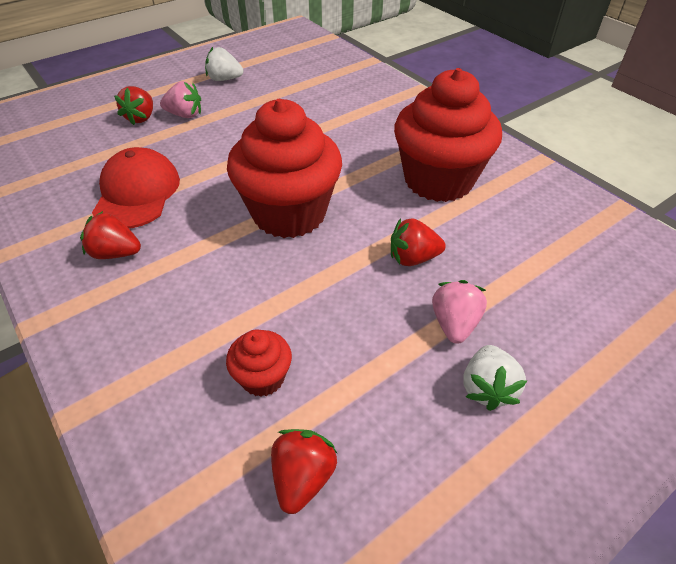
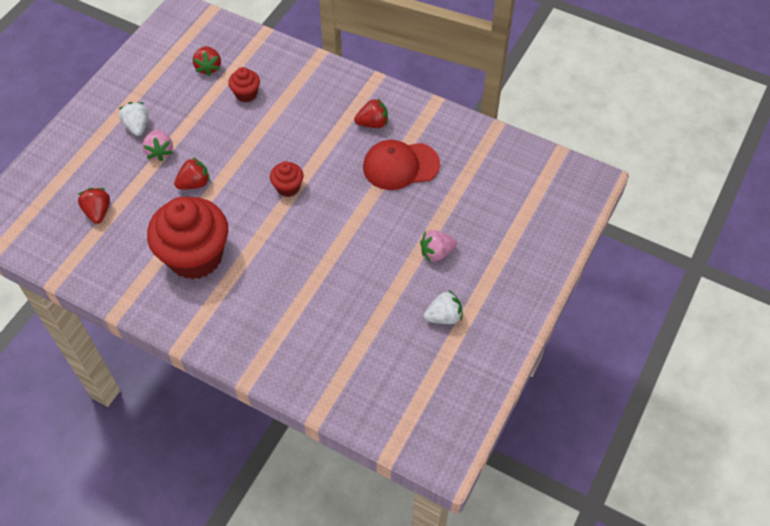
camera: 155 degrees right, 10 degrees up
red cap [92,147,180,229] -> red cap turned 105 degrees clockwise [363,140,440,190]
red strawberry [114,86,153,125] -> red strawberry moved to [78,188,110,224]
red cupcake [227,99,342,238] -> red cupcake [270,161,303,197], size x0.45

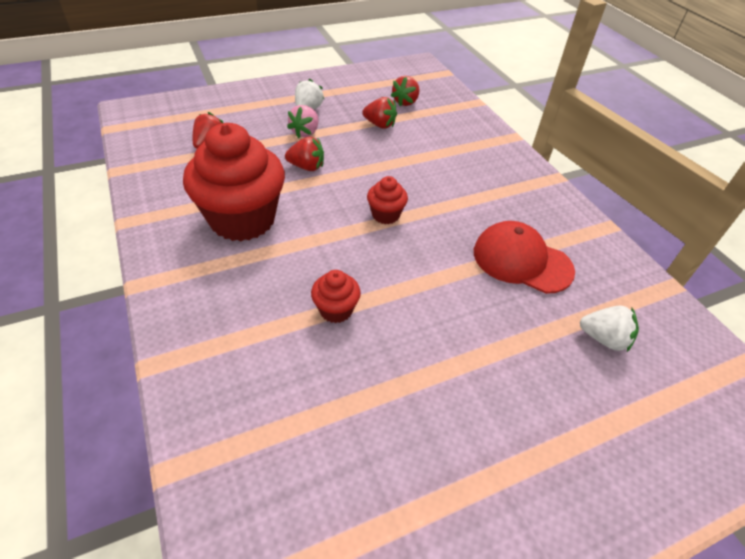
camera: 35 degrees right, 10 degrees down
red cupcake [228,67,260,102] -> red cupcake moved to [311,270,361,323]
red strawberry [354,98,388,128] -> red strawberry moved to [362,97,397,129]
pink strawberry [420,230,457,262] -> none
white strawberry [424,290,462,324] -> white strawberry moved to [580,306,639,352]

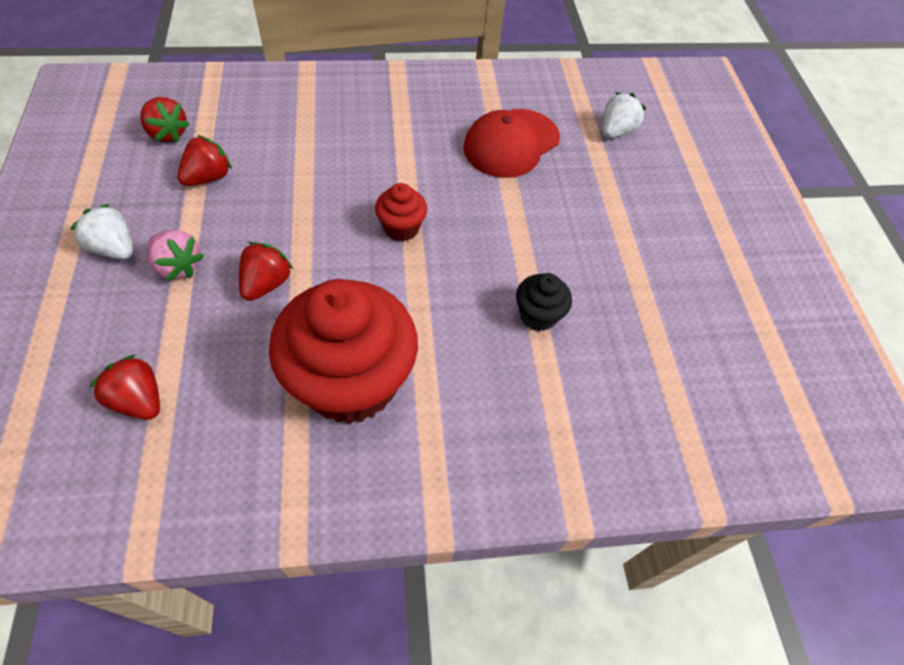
camera: 75 degrees left, 10 degrees up
red cupcake [311,270,361,323] -> black cupcake [516,273,572,331]

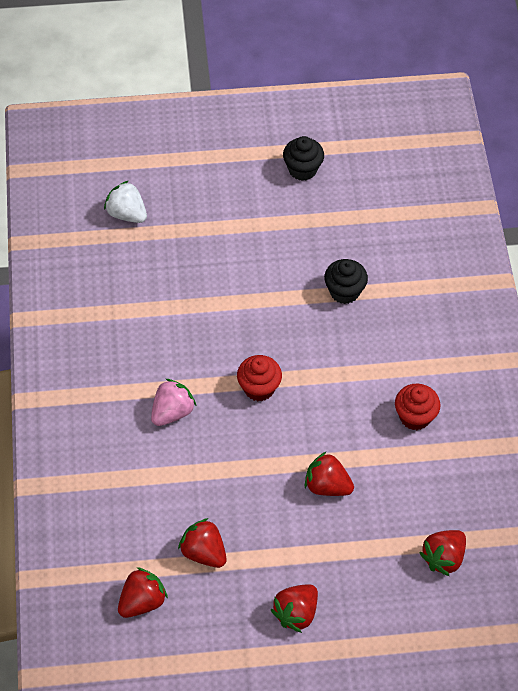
camera: 85 degrees left, 0 degrees up
white strawberry [70,204,133,259] -> red strawberry [271,584,318,633]
pink strawberry [147,230,204,281] -> pink strawberry moved to [151,379,196,426]
red cupcake [269,279,418,424] -> red cupcake [395,384,441,430], size x0.45
red cap [463,109,560,178] -> none
none -> black cupcake [283,136,324,181]

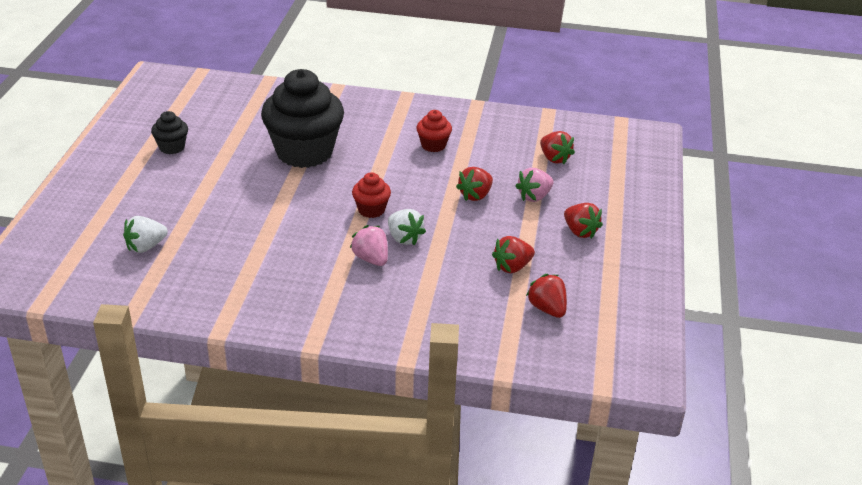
camera: 75 degrees left, 20 degrees down
black cupcake [324,259,368,304] -> black cupcake [261,69,344,168], size x2.24
none -> white strawberry [388,209,426,245]
none -> pink strawberry [515,168,554,202]

